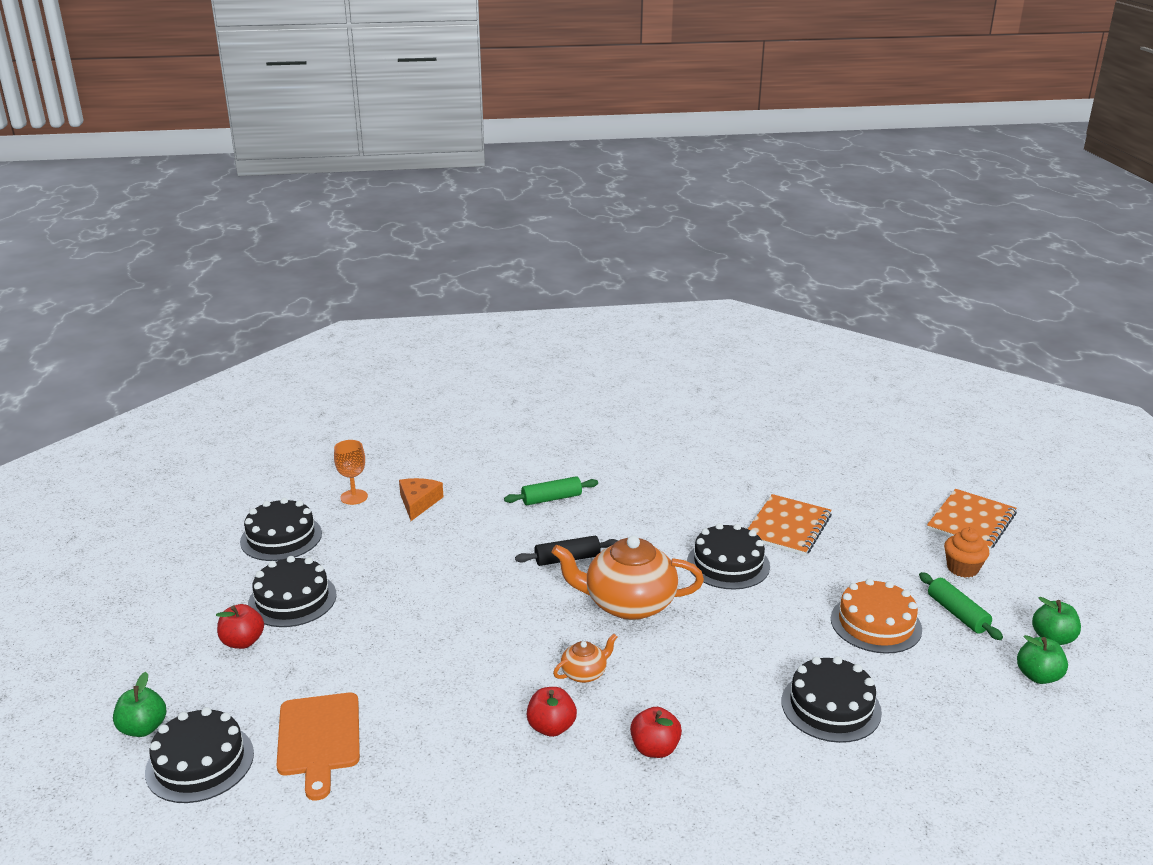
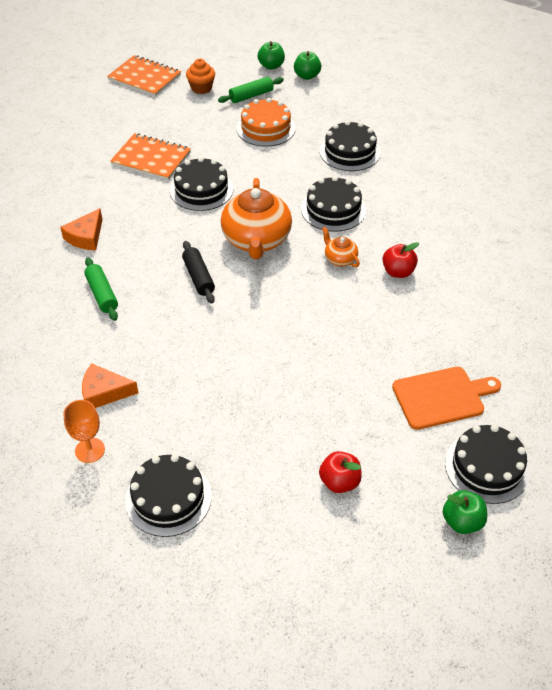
camera: 95 degrees left, 20 degrees up
black cake [248,556,337,627] -> black cake moved to [301,176,366,232]
red apple [630,707,682,758] -> none
none -> orange cheese [60,208,103,250]

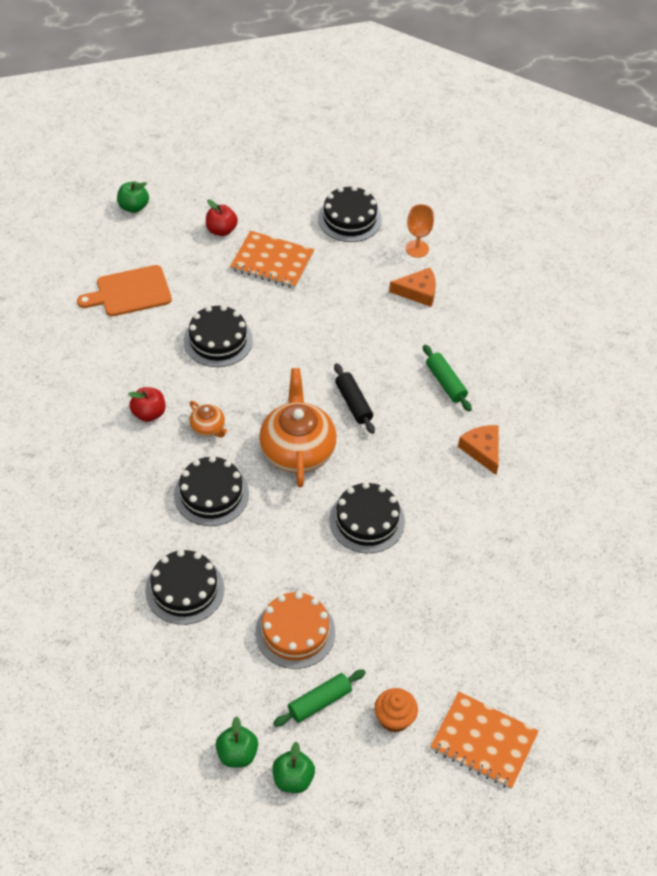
camera: 175 degrees right, 5 degrees up
orange cheese [60,208,103,250] -> orange cheese turned 45 degrees counterclockwise [458,425,499,475]
orange notebook [110,133,191,180] -> orange notebook moved to [230,231,314,288]
black cake [445,425,530,504] -> black cake moved to [184,305,253,367]

